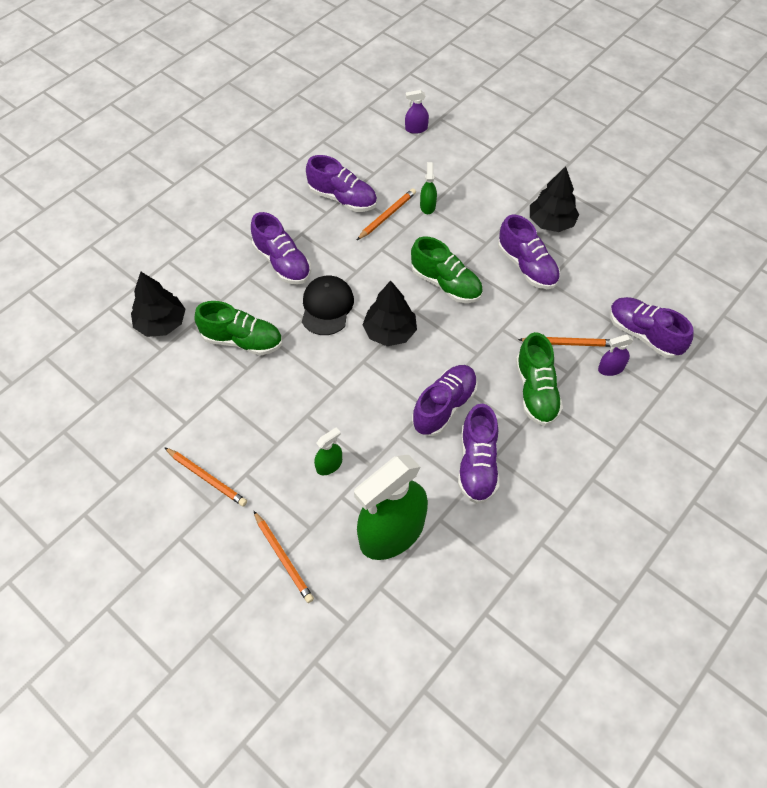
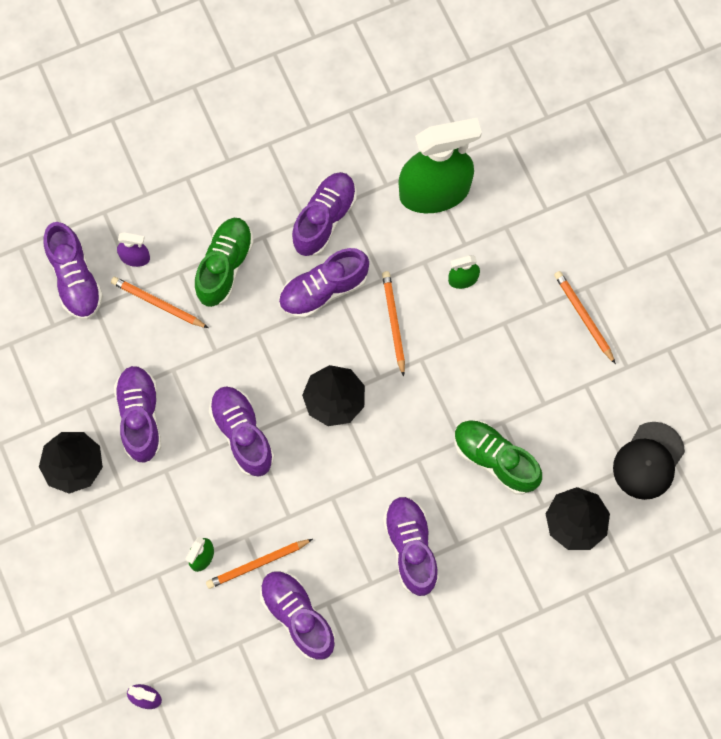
camera: 155 degrees left, 15 degrees up
orange pencil [254,511,314,603] -> orange pencil moved to [382,271,405,377]
black cap [302,276,354,335] -> black cap moved to [613,422,685,500]
green shoe [411,236,483,303] -> purple shoe [209,386,274,477]

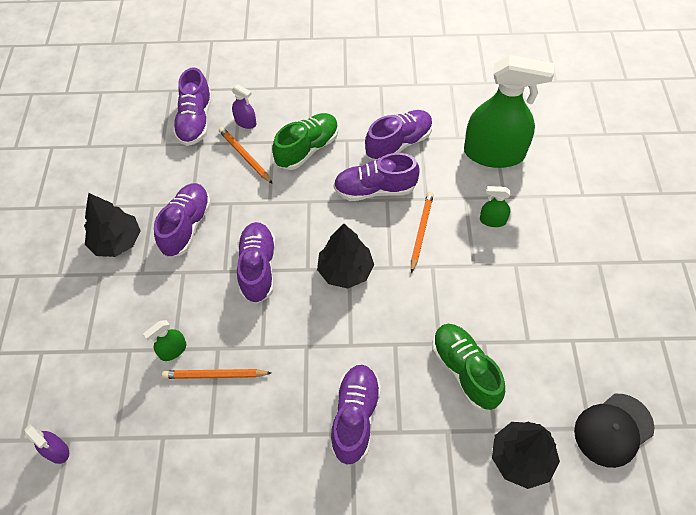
camera: 25 degrees right, 15 degrees down
purple shoe [260,571,335,660] -> none
orange pencil [554,271,616,364] -> none

